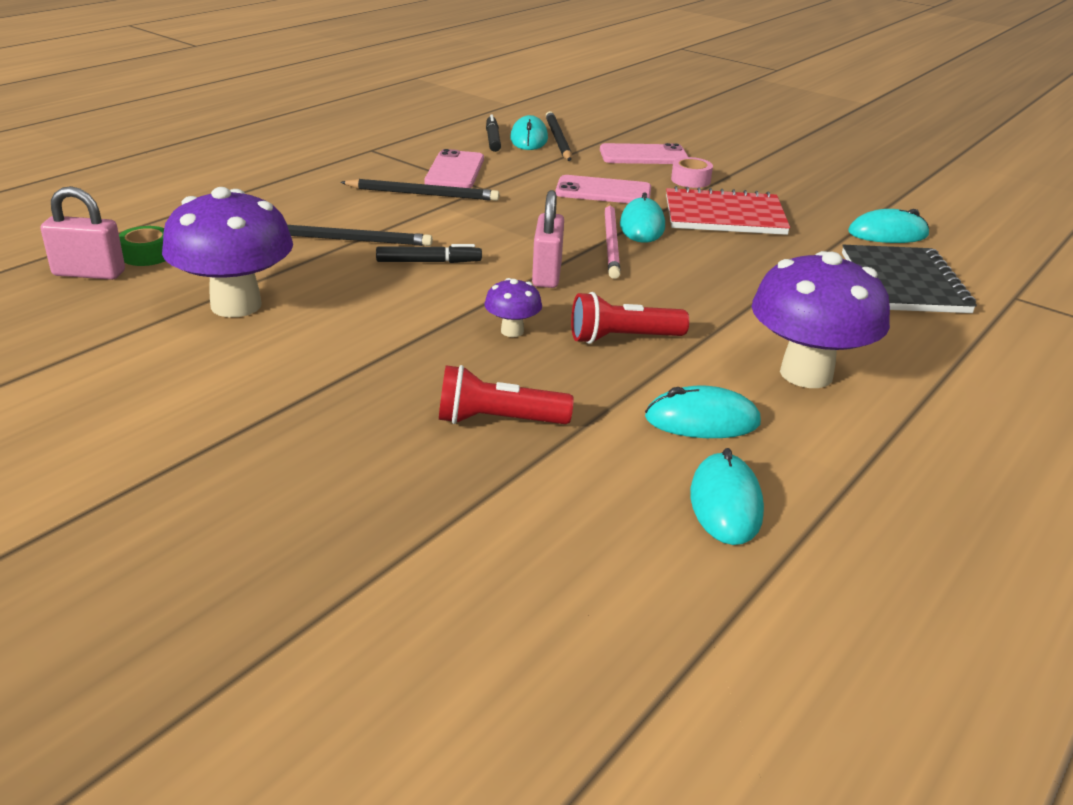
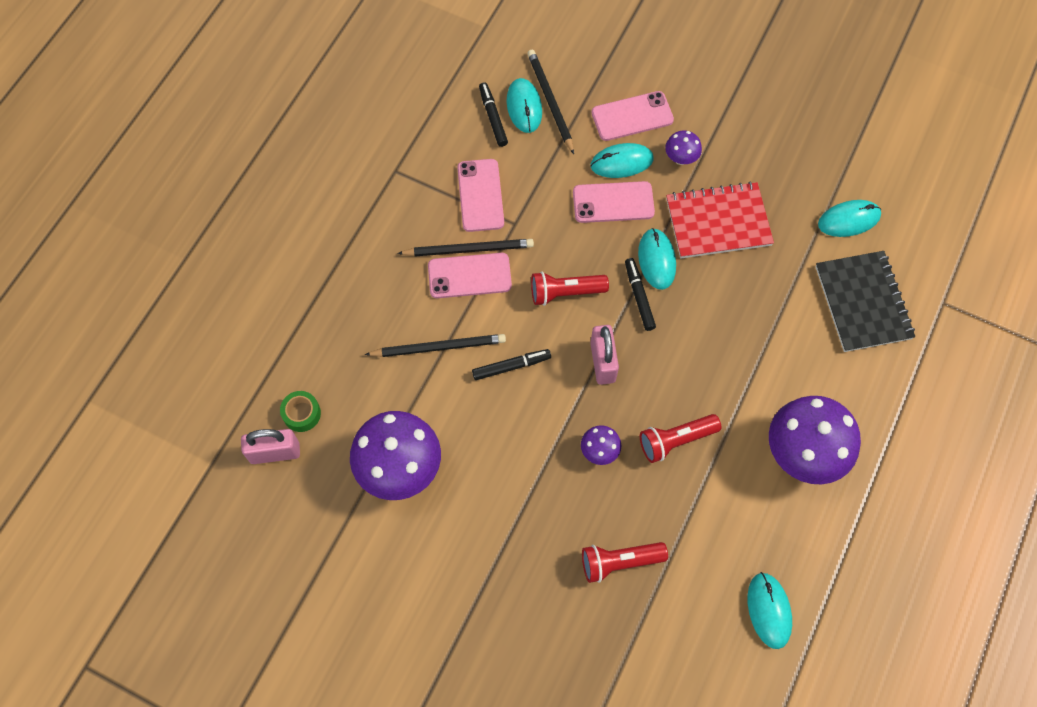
camera: 10 degrees left, 35 degrees up
pink pencil [604,203,620,279] -> black marker [625,258,656,331]
turquoise mouse [645,386,761,438] -> turquoise mouse moved to [590,143,653,178]
pink tape [671,157,713,188] -> purple mushroom [665,130,702,165]
none -> pink phone [428,253,512,298]
none -> red flashlight [531,271,609,306]

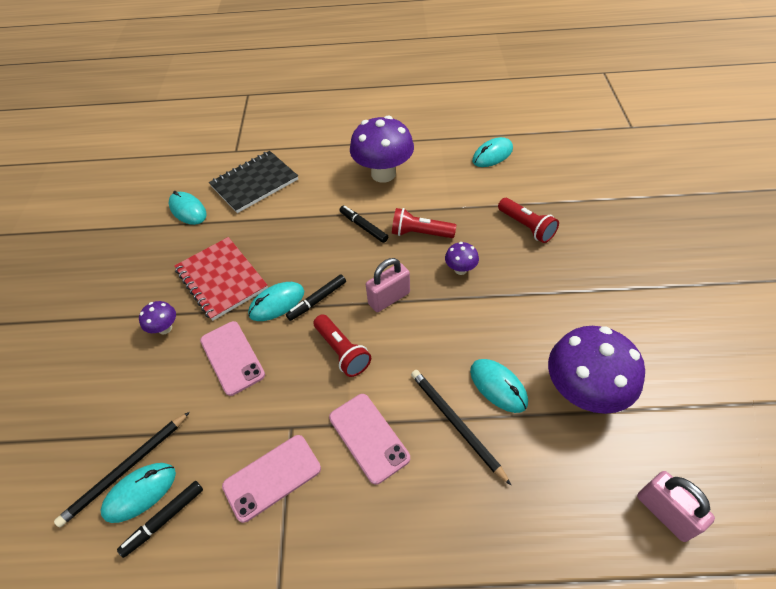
camera: 115 degrees left, 15 degrees down
green tape [280,391,321,432] -> none
black pencil [397,239,534,256] -> none
black marker [472,349,551,380] -> black marker moved to [339,205,388,243]
turquoise mouse [590,143,653,178] -> turquoise mouse moved to [470,359,528,413]
pink phone [591,91,674,141] -> none
red flashlight [640,414,721,463] -> red flashlight turned 150 degrees clockwise [392,208,456,238]

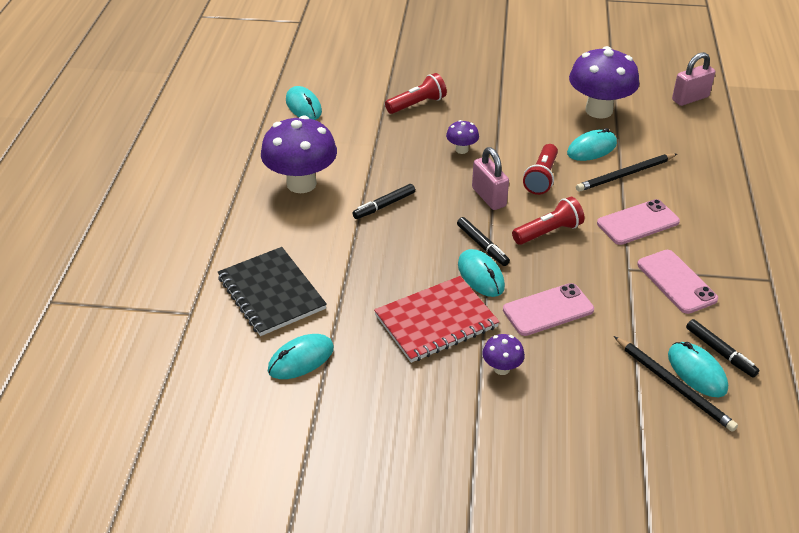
camera: 85 degrees left, 10 degrees down
red flashlight [392,208,456,238] -> red flashlight moved to [523,144,558,195]

